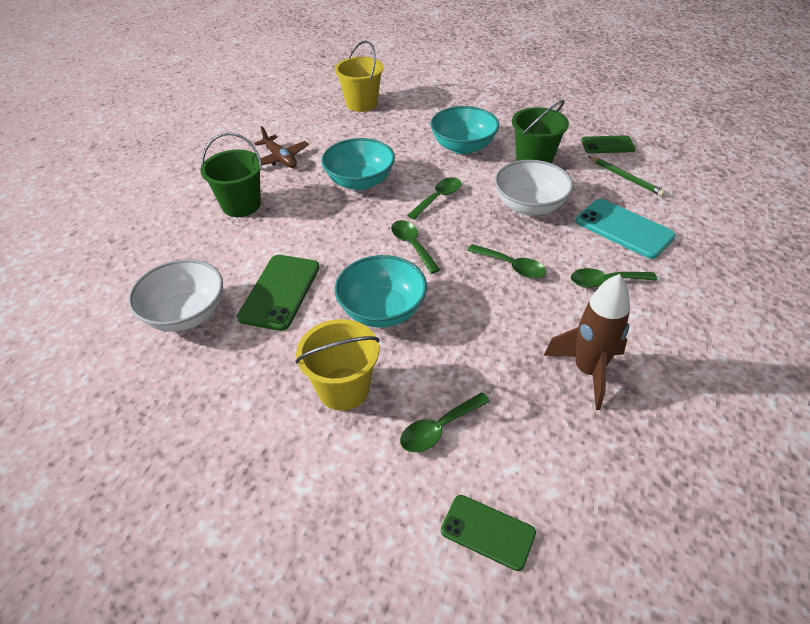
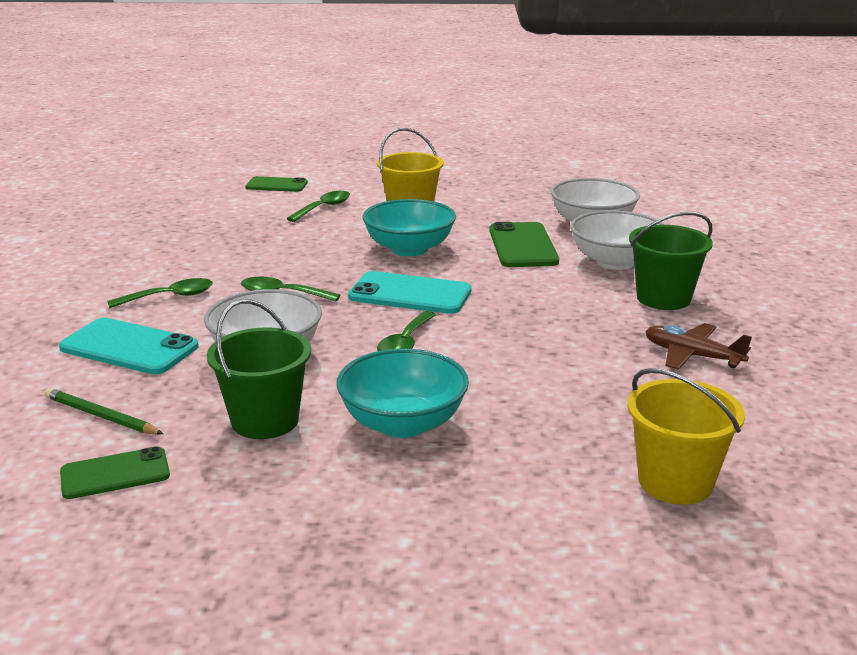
camera: 160 degrees right, 20 degrees down
turquoise bowl [321,138,395,190] -> none
green spoon [391,220,440,274] -> turquoise phone [348,271,471,314]
brown rocket [544,274,630,410] -> none
none -> white bowl [570,210,665,270]

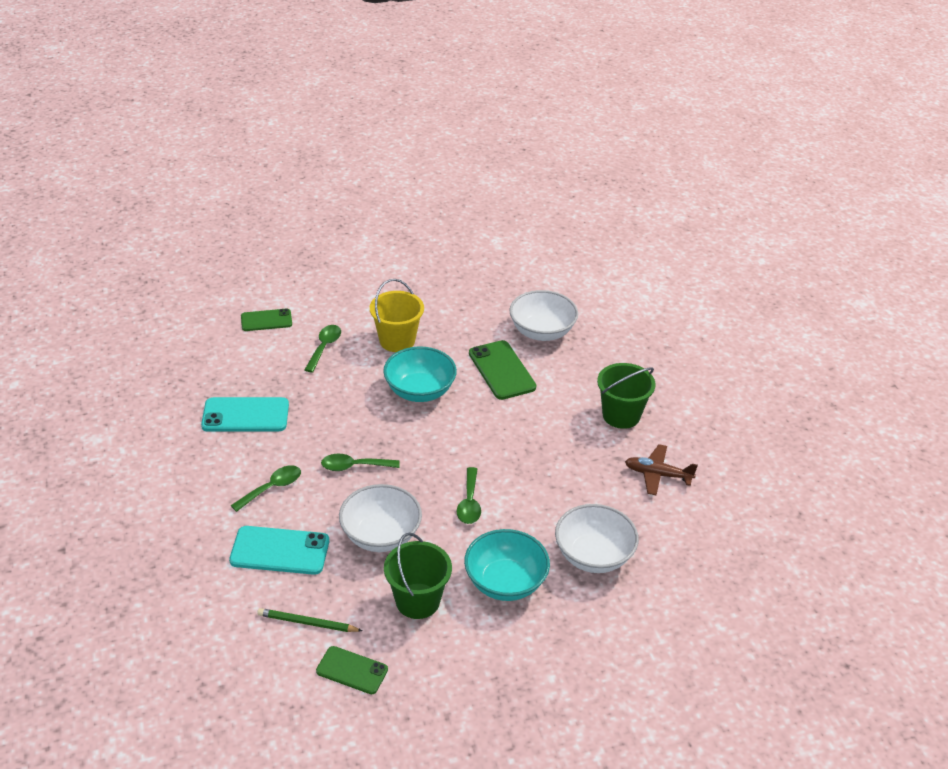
camera: 20 degrees left, 15 degrees up
green phone [60,446,170,499] -> green phone turned 60 degrees clockwise [316,646,388,694]
turquoise phone [348,271,471,314] -> turquoise phone moved to [201,397,289,432]
white bowl [570,210,665,270] -> white bowl moved to [555,504,639,573]
yellow bucket [627,368,745,504] -> none

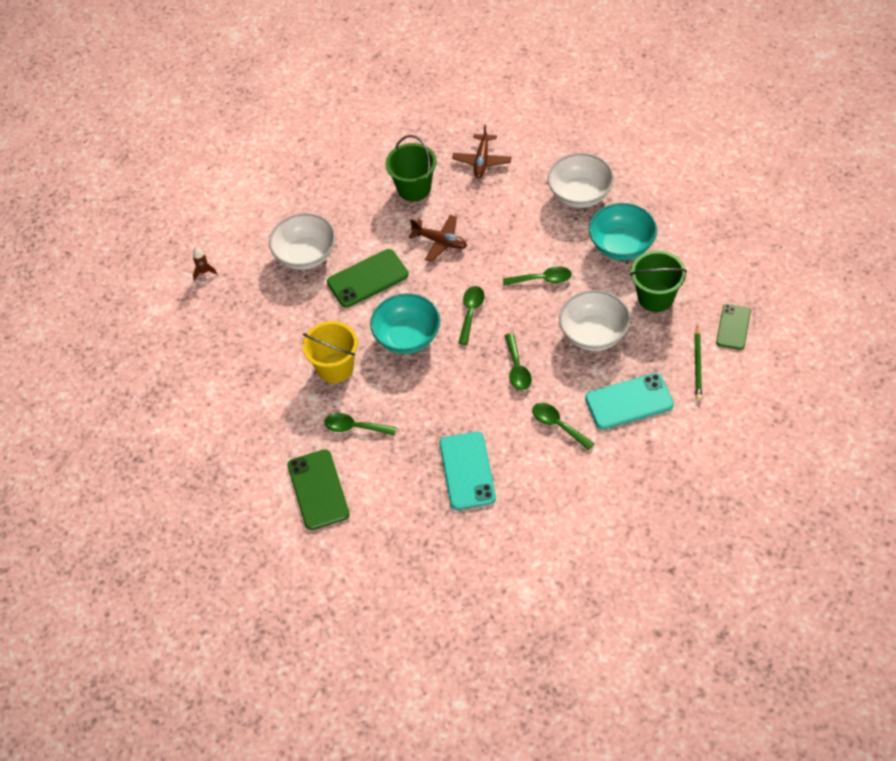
camera: 90 degrees left, 15 degrees up
turquoise phone [229,526,329,575] -> turquoise phone turned 75 degrees clockwise [585,373,674,429]
green phone [241,309,292,331] -> green phone [287,449,350,530], size x1.54
none -> brown rocket [193,247,217,281]
none -> brown plane [409,215,467,262]
none -> green spoon [458,286,485,345]

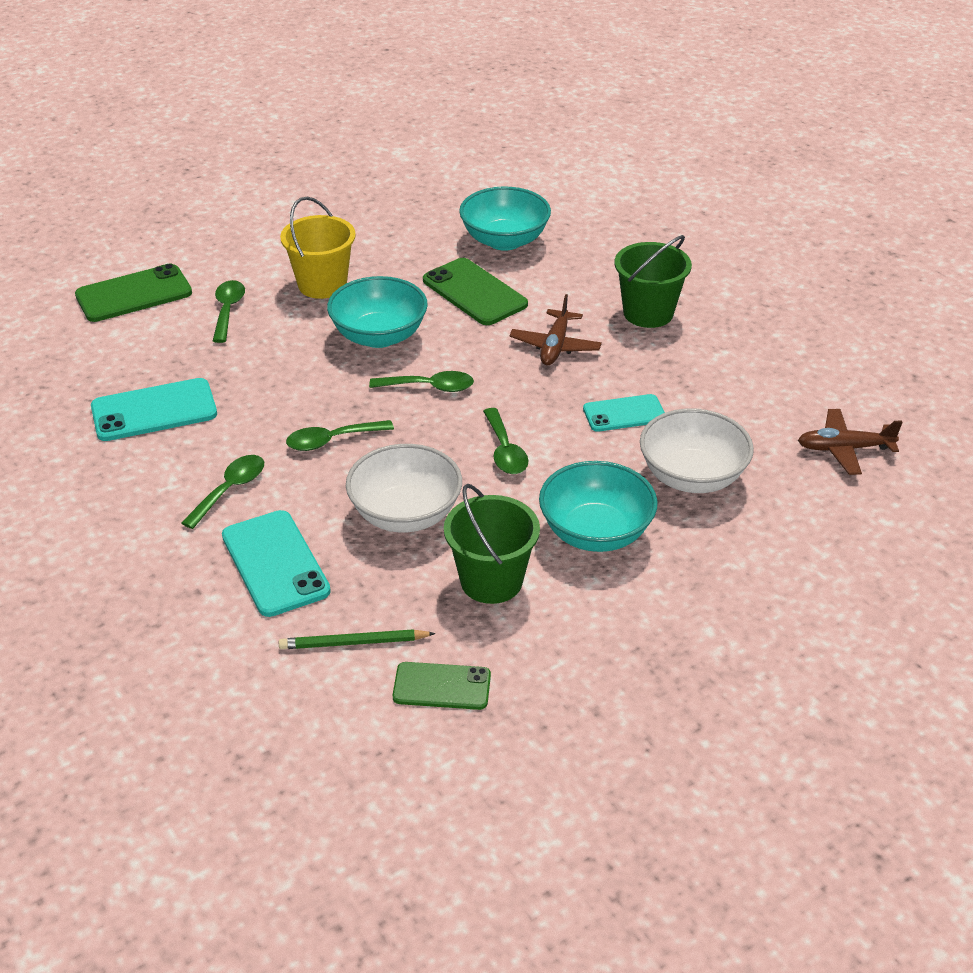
camera: 75 degrees right, 15 degrees down
brown rocket [193,247,217,281] -> none
white bowl [269,213,336,270] -> turquoise bowl [459,187,551,251]
brown plane [452,125,511,178] -> brown plane moved to [798,409,903,475]
none -> turquoise phone [583,394,665,432]

